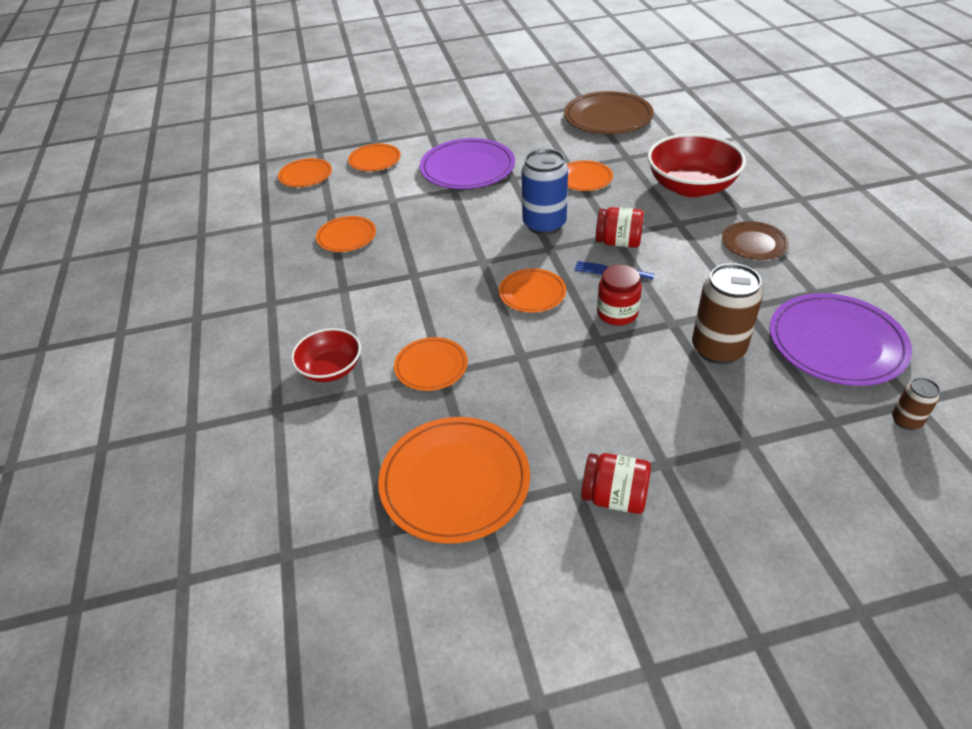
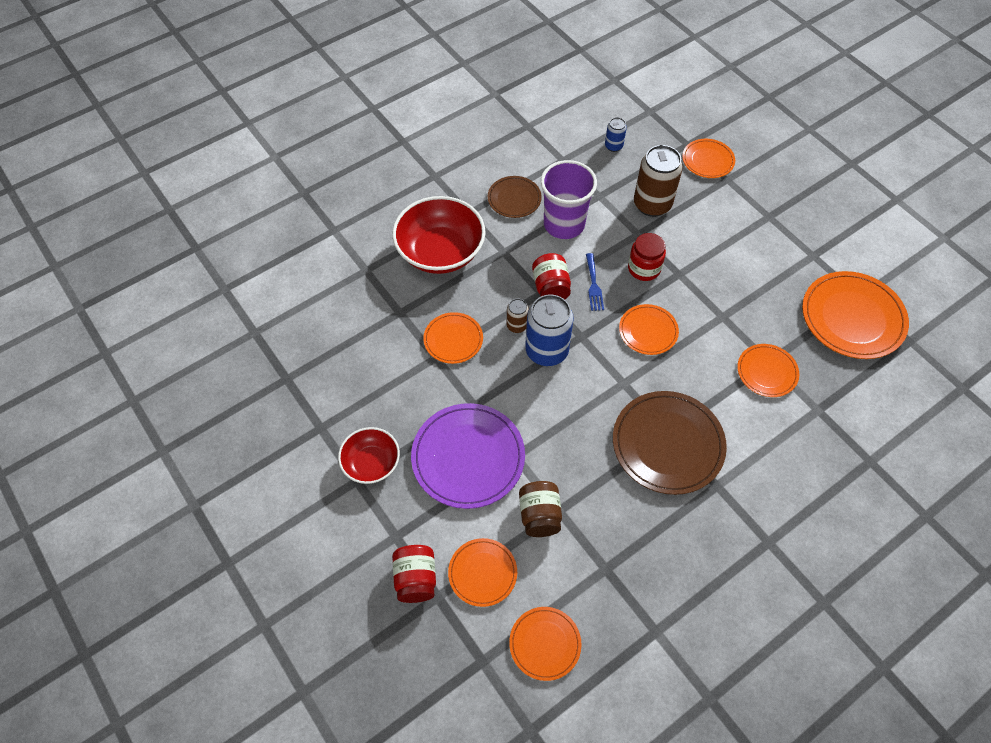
camera: 115 degrees left, 15 degrees up
red bowl [291,328,361,382] -> red bowl moved to [338,427,400,484]
orange plate [316,216,376,252] -> orange plate moved to [682,139,735,178]
brown plate [564,91,654,134] -> brown plate moved to [613,391,727,495]
red jar [581,453,651,514] -> red jar moved to [392,545,436,603]
purple plate [769,293,912,386] -> blue can [605,117,627,152]
brown can [892,378,940,430] -> brown can moved to [507,298,529,333]
none -> brown jar [519,481,562,537]
none -> purple cup [541,160,597,239]

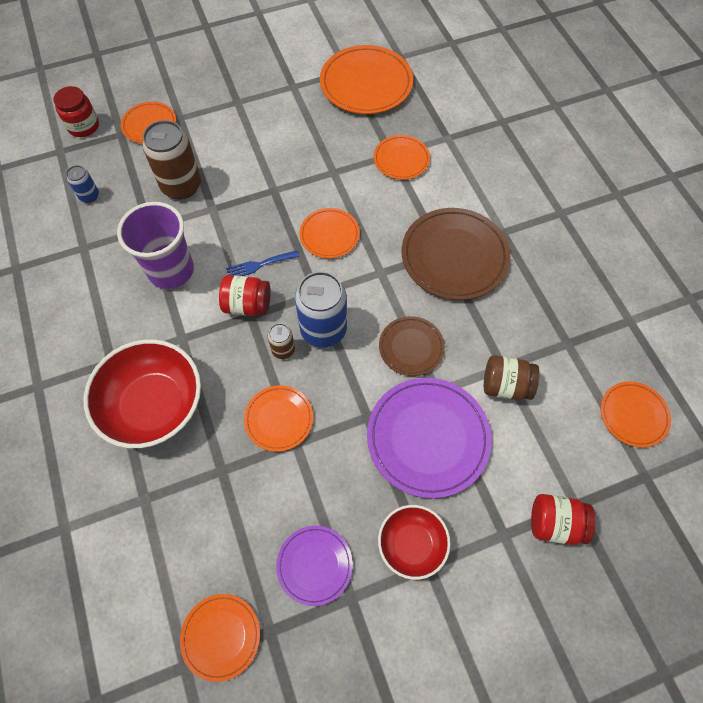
camera: 75 degrees left, 5 degrees up
orange plate [448,538,517,607] -> orange plate moved to [180,594,260,682]
brown plate [488,176,542,218] -> brown plate moved to [379,316,445,376]
blue fork [586,253,604,311] -> blue fork turned 150 degrees clockwise [226,250,299,276]
red jar [628,233,666,281] -> red jar moved to [54,86,99,137]
none -> purple plate [276,526,353,606]

